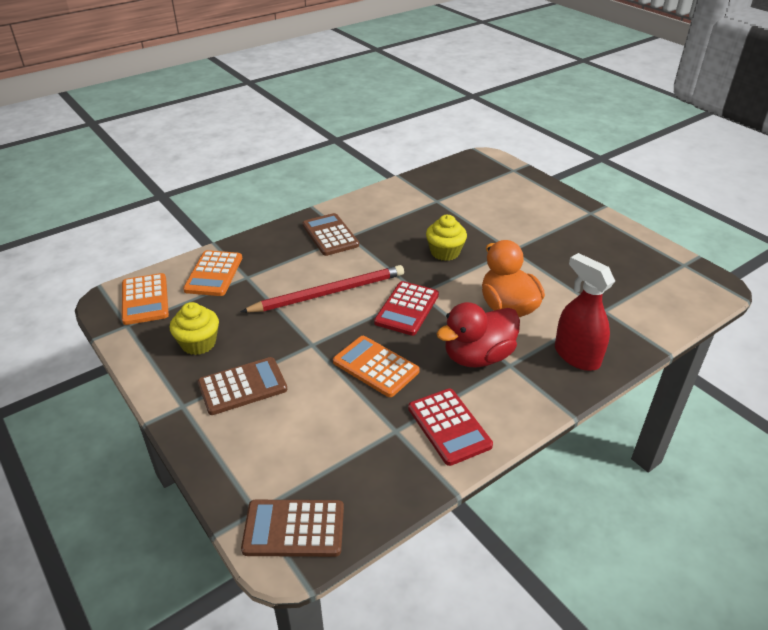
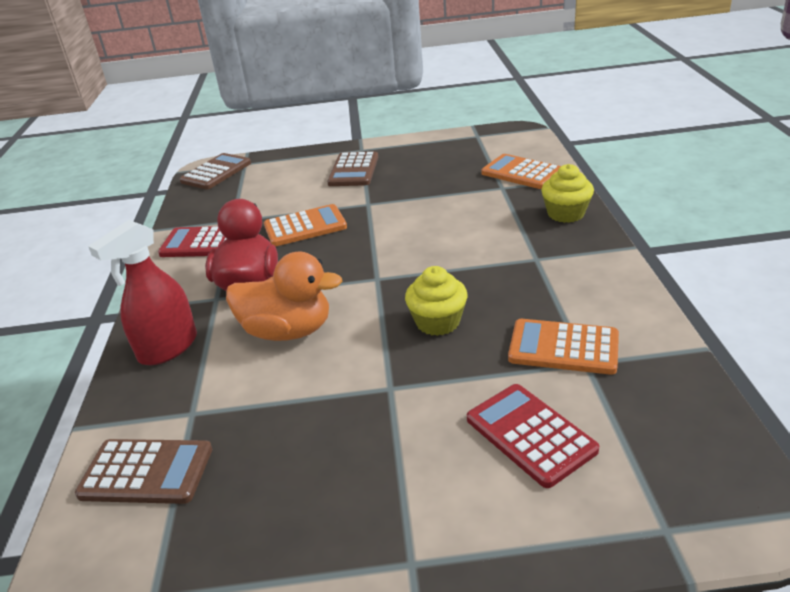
camera: 125 degrees right, 5 degrees down
orange calculator [122,273,169,325] -> orange calculator moved to [508,319,619,375]
yellow cupcake [170,302,219,355] -> yellow cupcake moved to [541,164,594,223]
red pencil [241,265,404,313] -> none
brown calculator [303,213,359,256] -> brown calculator moved to [75,439,212,504]
red calculator [374,281,439,336] -> red calculator moved to [467,384,599,488]
red spray bottle [555,253,615,371] -> red spray bottle turned 135 degrees clockwise [88,220,197,365]

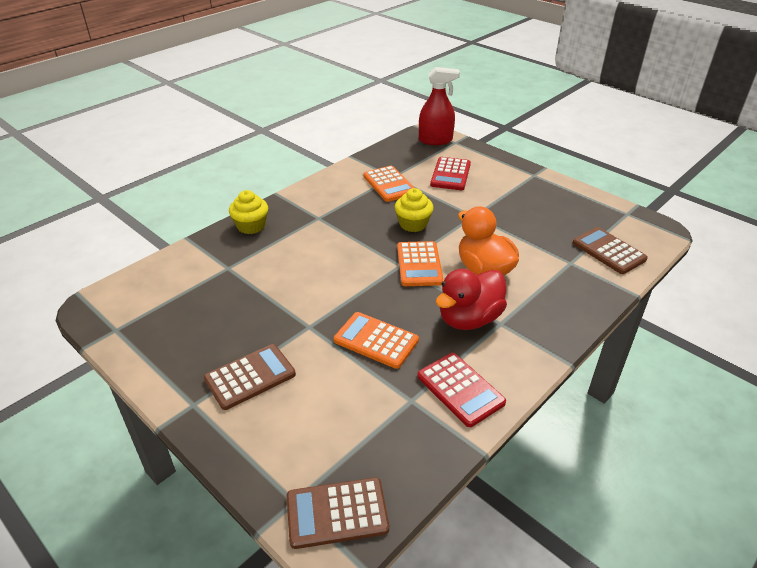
camera: 135 degrees left, 5 degrees up
red spray bottle [88,220,197,365] -> red spray bottle moved to [419,67,460,145]
orange calculator [482,154,561,189] -> orange calculator moved to [397,241,444,286]

